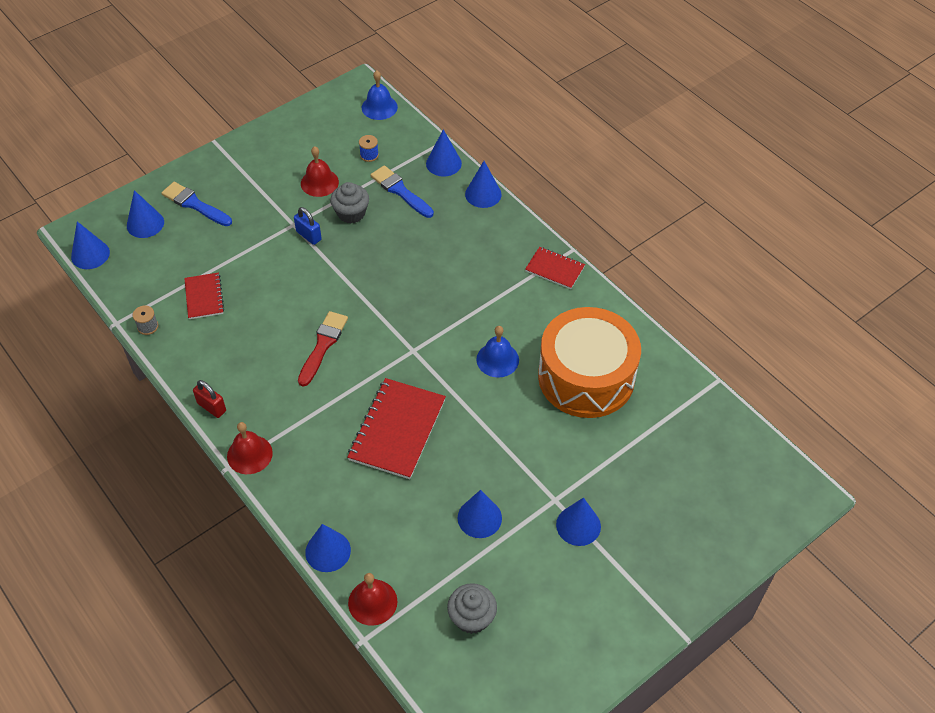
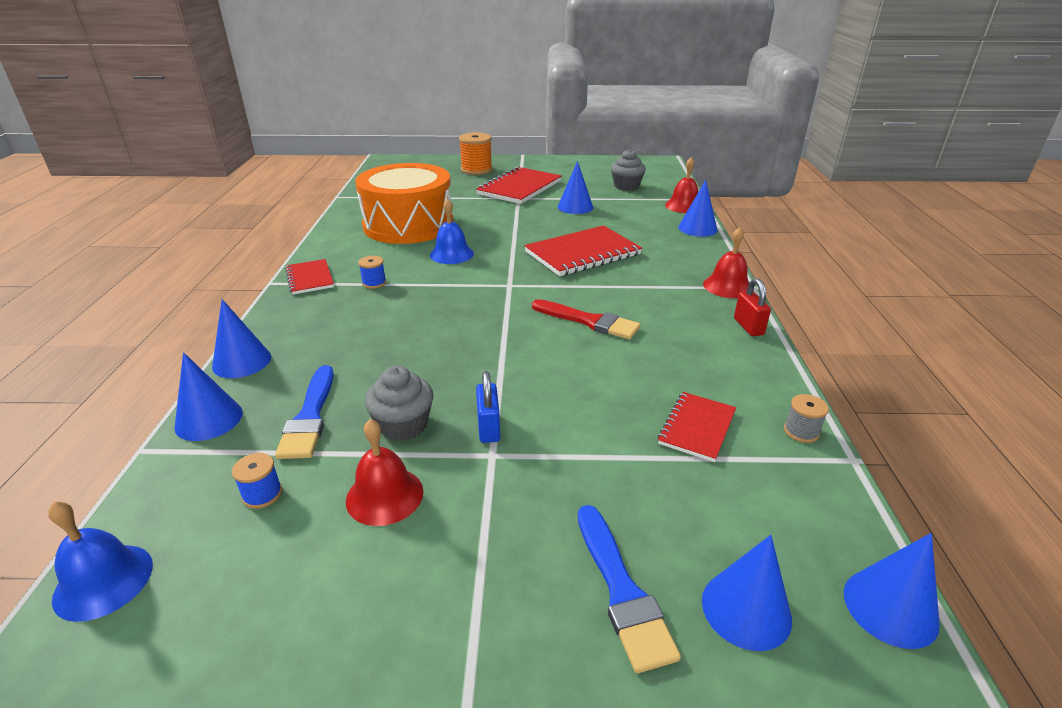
camera: 140 degrees left, 20 degrees down
red brush [298,311,348,387] -> red brush turned 120 degrees counterclockwise [532,299,640,340]
blue cone [556,497,601,546] -> red notebook [476,167,562,204]
none -> blue spool [358,256,386,289]
none -> orange spool [459,132,493,175]

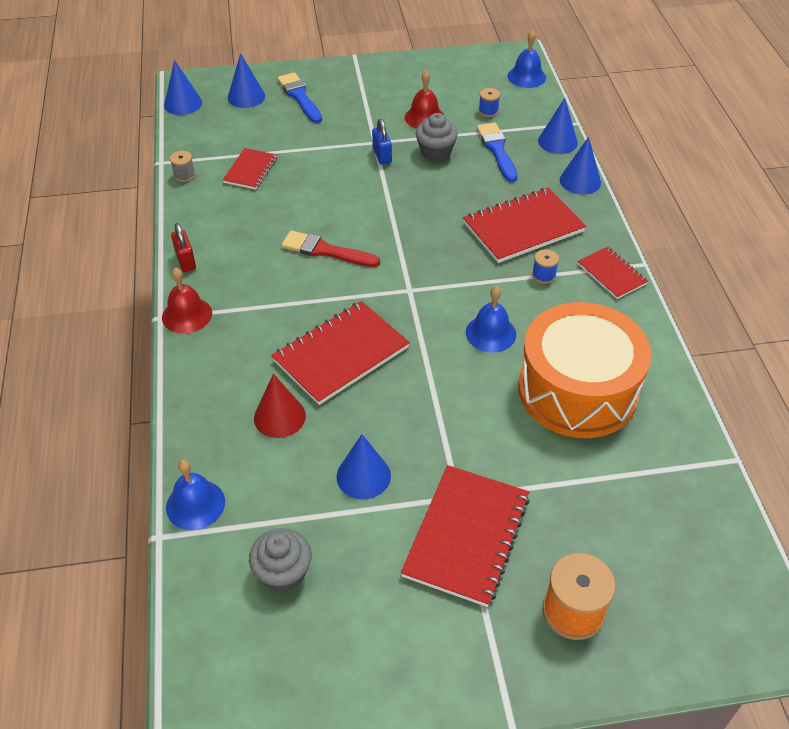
camera: 170 degrees right, 15 degrees up
red bell [665,157,698,213] -> blue bell [166,460,225,530]
blue cone [678,180,718,237] -> none
none -> red cone [254,374,306,438]
none -> red notebook [463,188,586,263]

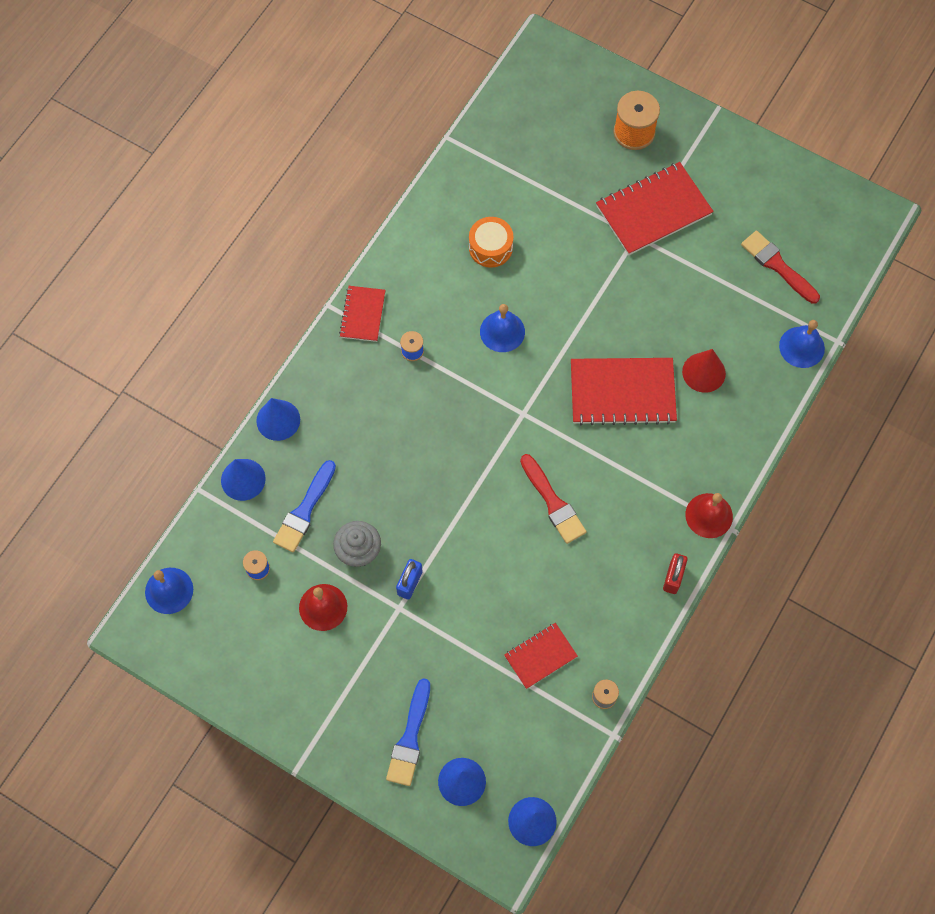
camera: 140 degrees left, 20 degrees up
grey cupcake [249,528,312,592] -> red brush [741,231,820,304]
blue cone [337,434,391,499] -> none
red notebook [463,188,586,263] -> none
orange drum [518,302,651,438] -> orange drum [469,217,513,268], size x0.44

